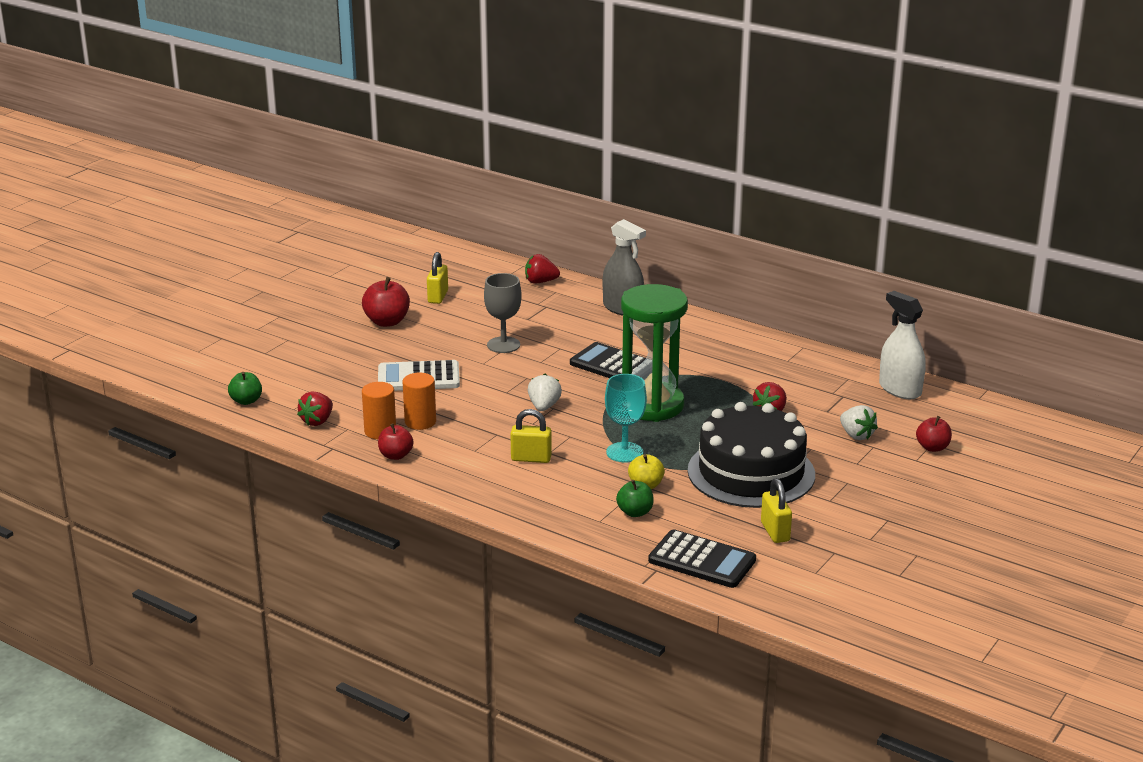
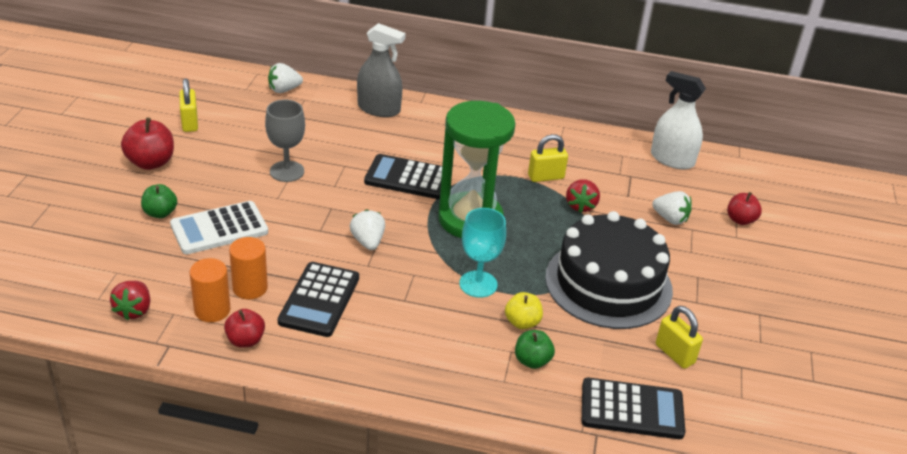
camera: 25 degrees left, 10 degrees up
green apple [228,372,262,405] -> green apple moved to [141,184,177,218]
yellow padlock [510,409,552,463] -> yellow padlock moved to [528,134,568,182]
red strawberry [525,254,560,284] -> white strawberry [268,63,303,93]
none -> black calculator [278,262,359,337]

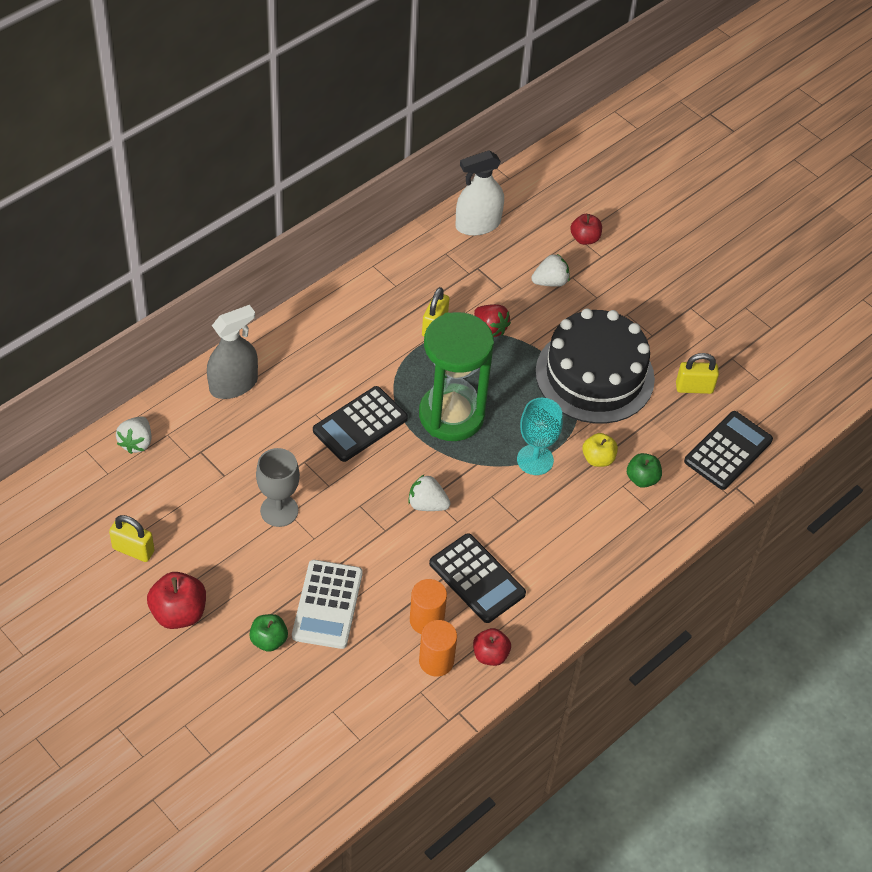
camera: 55 degrees left, 15 degrees up
red strawberry [110,281,150,321] -> none

